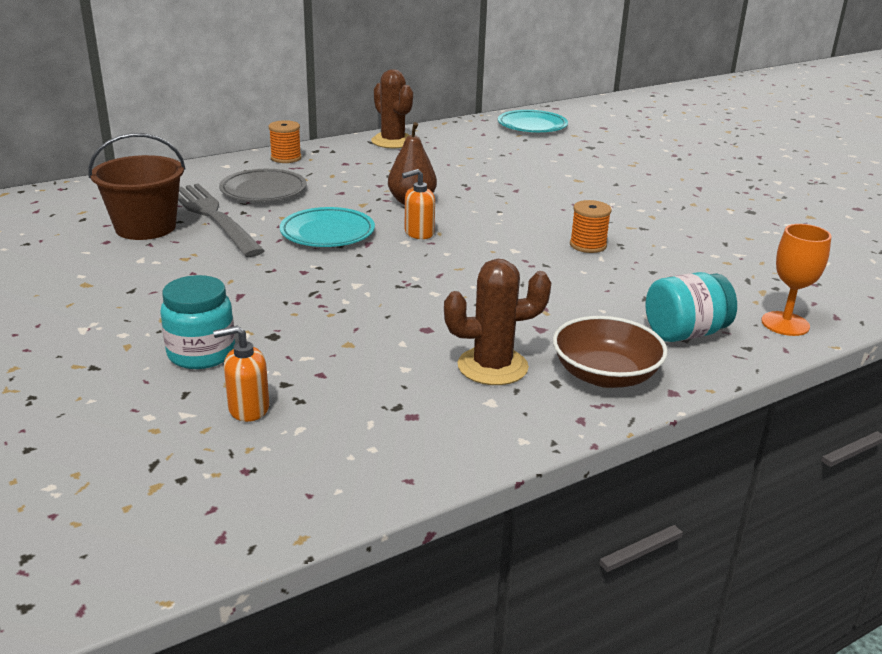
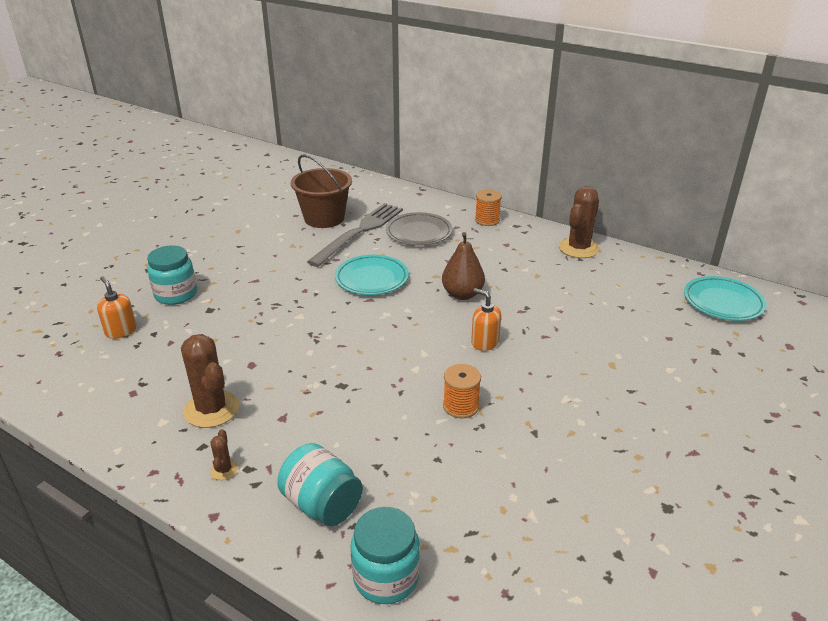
camera: 65 degrees right, 5 degrees up
orange soap dispenser [402,169,435,239] -> orange soap dispenser moved to [471,288,501,351]
brown bowl [553,316,668,388] -> brown cactus [210,429,238,480]
orange goblet [761,224,831,336] -> turquoise jar [351,507,420,604]

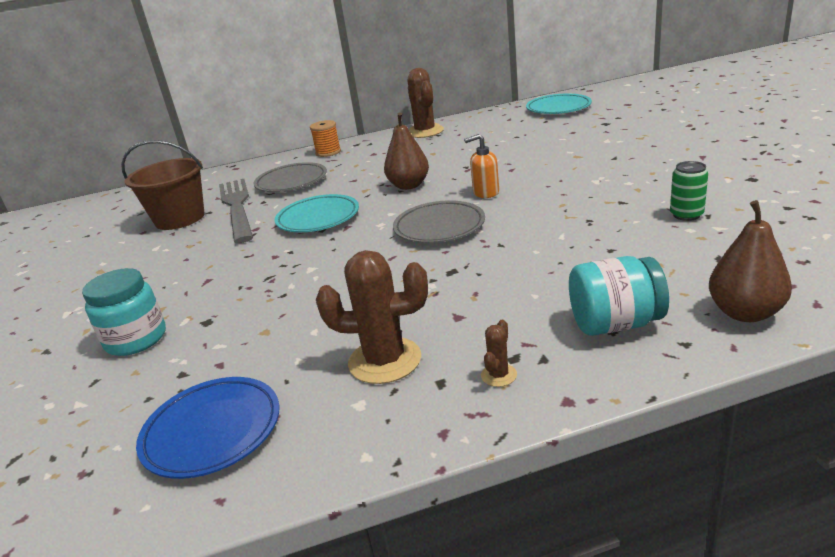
camera: 45 degrees left, 5 degrees down
orange soap dispenser [97,276,137,339] -> none
brown cactus [210,429,238,480] -> brown cactus turned 75 degrees clockwise [481,320,517,387]
turquoise jar [351,507,420,604] -> brown pear [709,200,792,322]
orange spool [443,364,481,419] -> none
none -> blue plate [136,377,279,479]
none -> grey plate [393,200,485,243]
none -> green can [670,161,708,221]

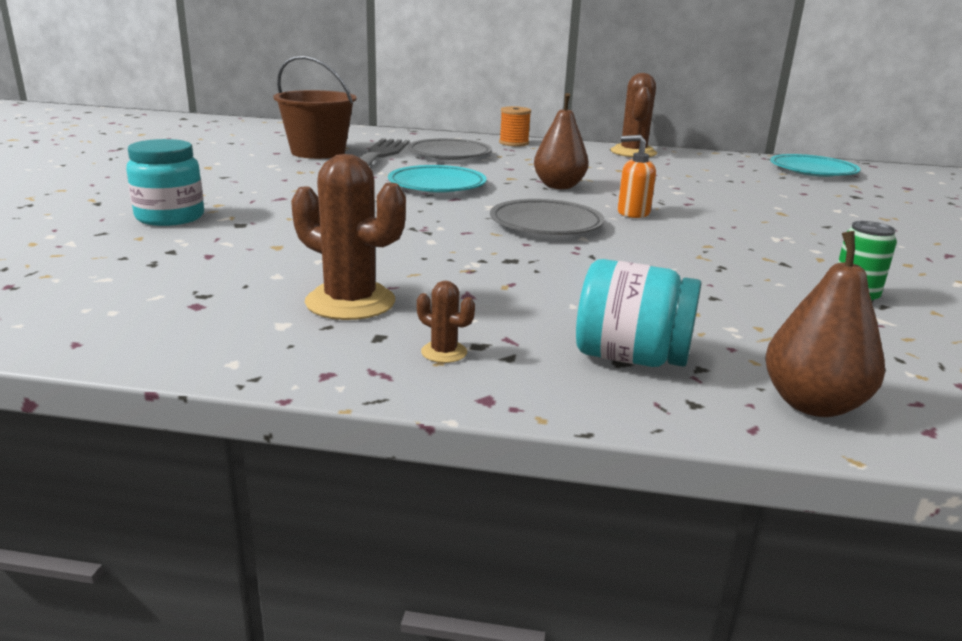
camera: 20 degrees right, 5 degrees down
blue plate [136,377,279,479] -> none
brown cactus [481,320,517,387] -> brown cactus turned 75 degrees clockwise [417,281,475,363]

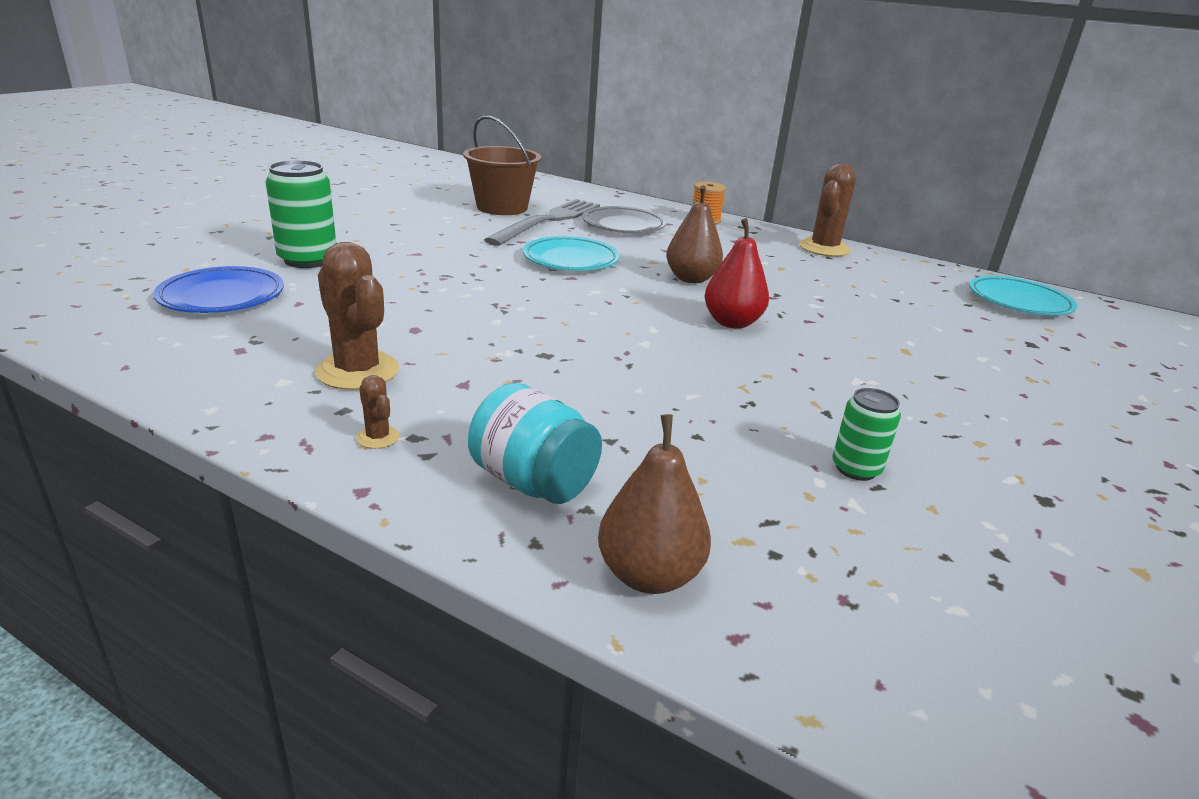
camera: 20 degrees right, 5 degrees up
turquoise jar [126,139,204,226] -> green can [266,160,336,268]
grey plate [490,199,604,235] -> none
orange soap dispenser [618,135,656,218] -> red pear [704,218,769,329]
none -> blue plate [153,266,284,313]

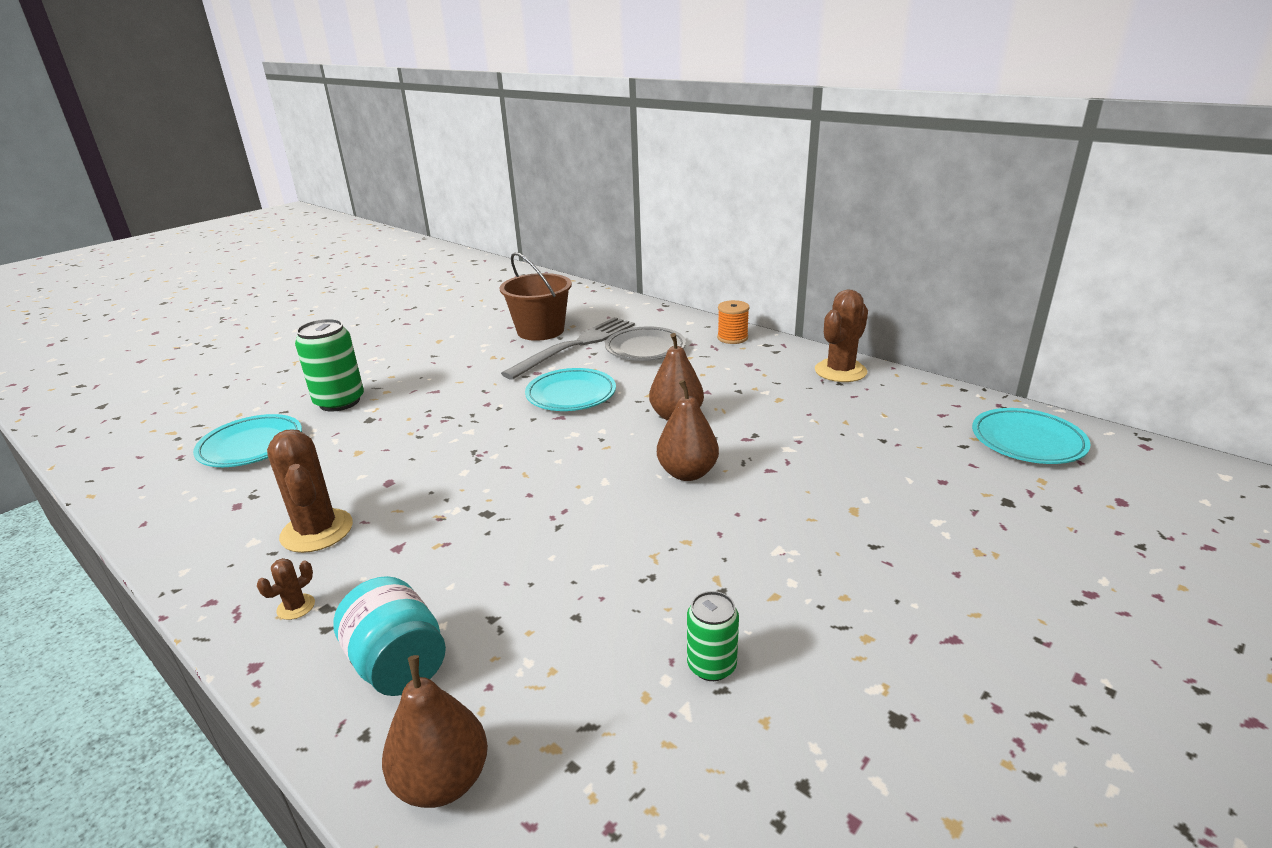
camera: 15 degrees right, 0 degrees up
blue plate [153,266,284,313] -> turquoise plate [193,414,302,467]
brown cactus [356,375,399,449] -> brown cactus turned 60 degrees clockwise [257,558,315,620]
red pear [704,218,769,329] -> brown pear [657,380,719,481]

